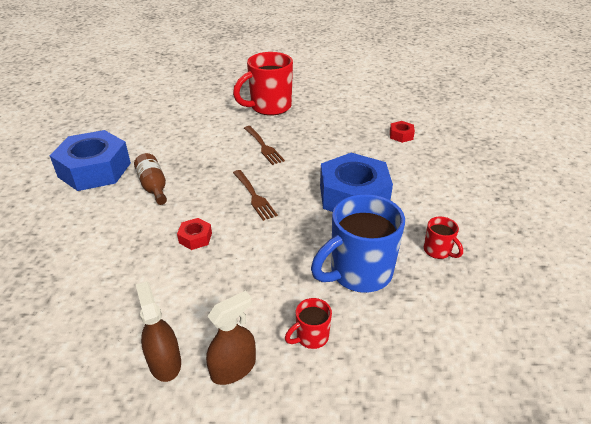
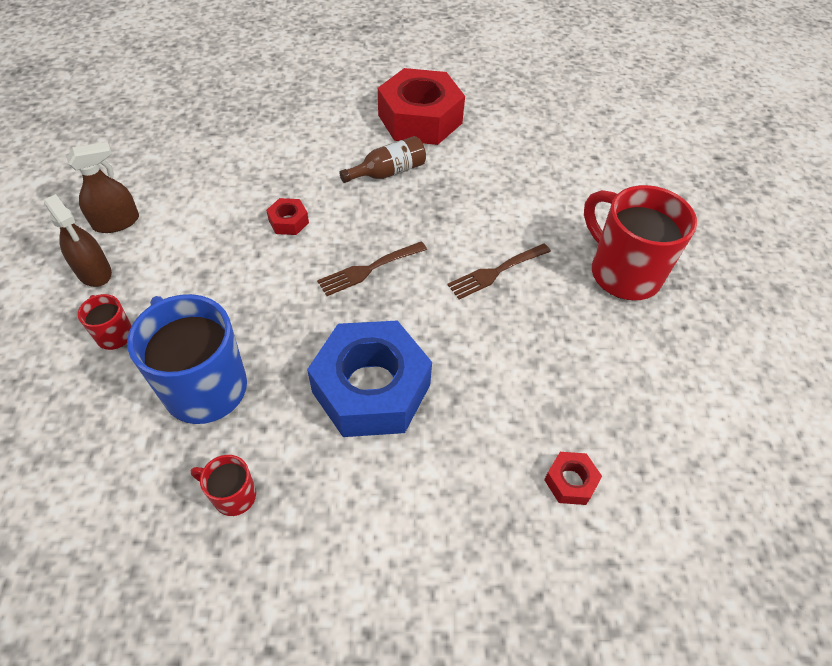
camera: 85 degrees right, 15 degrees up
blue nut [49,130,131,191] -> red nut [378,68,465,145]
red mug [424,216,463,259] -> red mug turned 60 degrees clockwise [191,455,256,516]

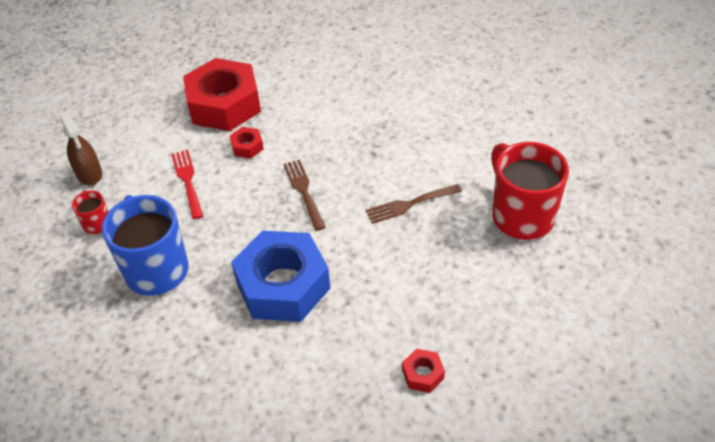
camera: 15 degrees right, 5 degrees down
brown spray bottle [67,142,139,233] -> none
red mug [191,455,256,516] -> none
brown fork [317,241,427,296] -> brown fork turned 90 degrees clockwise [283,159,326,231]
brown bottle [339,136,426,183] -> none
red nut [378,68,465,145] -> red nut moved to [183,58,261,131]
none -> red fork [172,150,203,219]

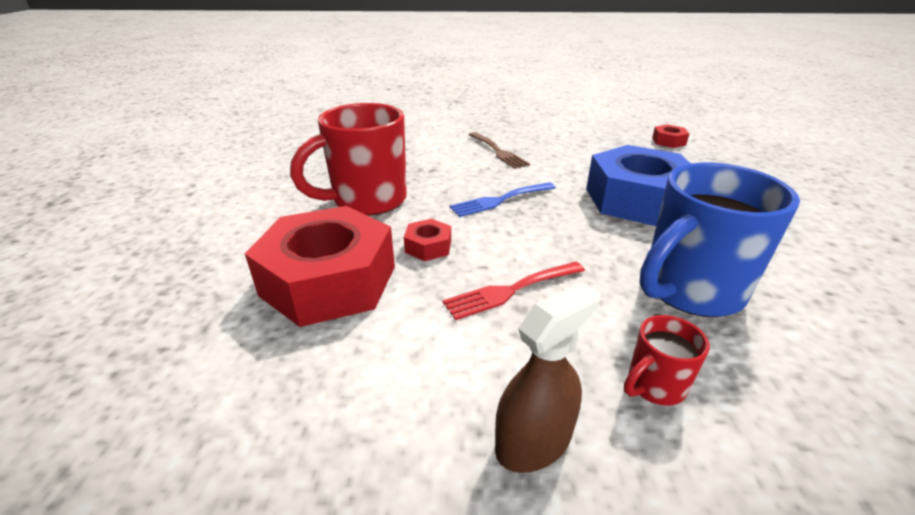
camera: 100 degrees left, 15 degrees down
brown fork [283,159,326,231] -> blue fork [449,182,556,217]
red mug [491,142,569,240] -> red mug moved to [290,103,407,216]

